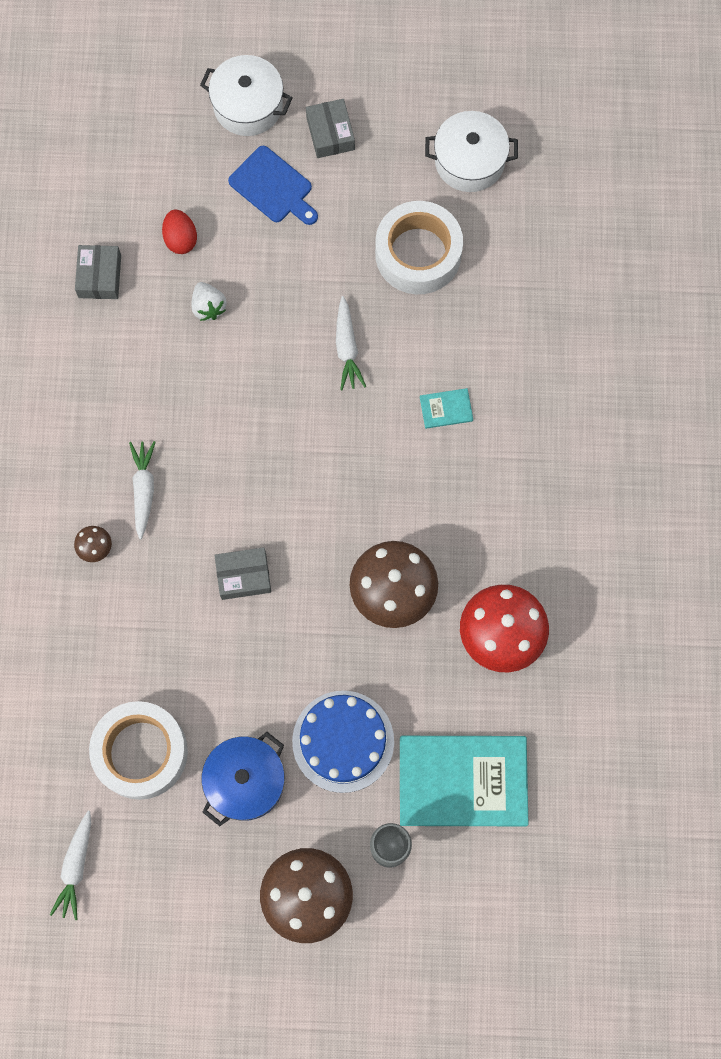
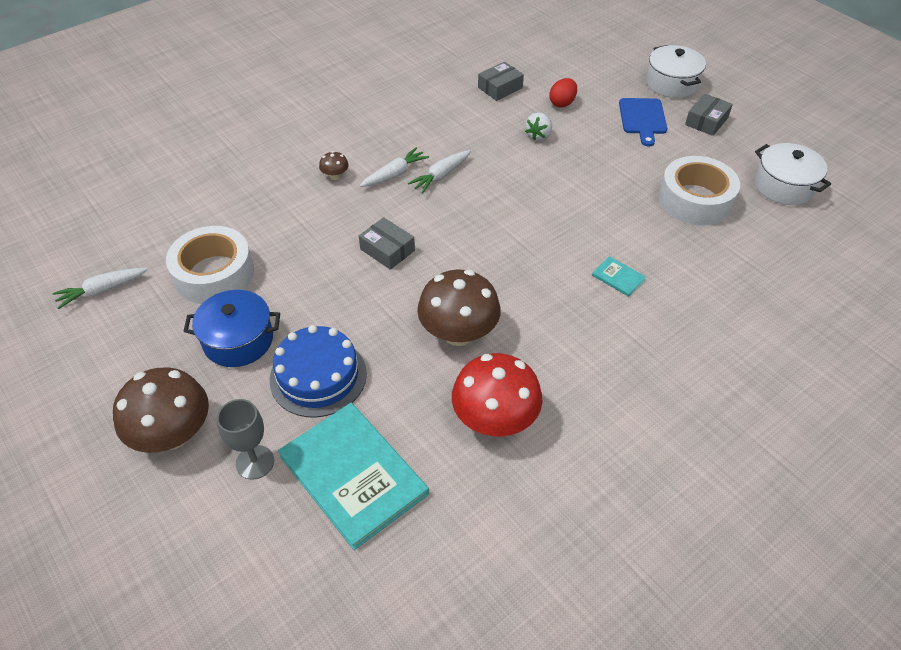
camera: 50 degrees right, 25 degrees down
white carrot [336,296,366,390] -> white carrot moved to [408,150,471,193]

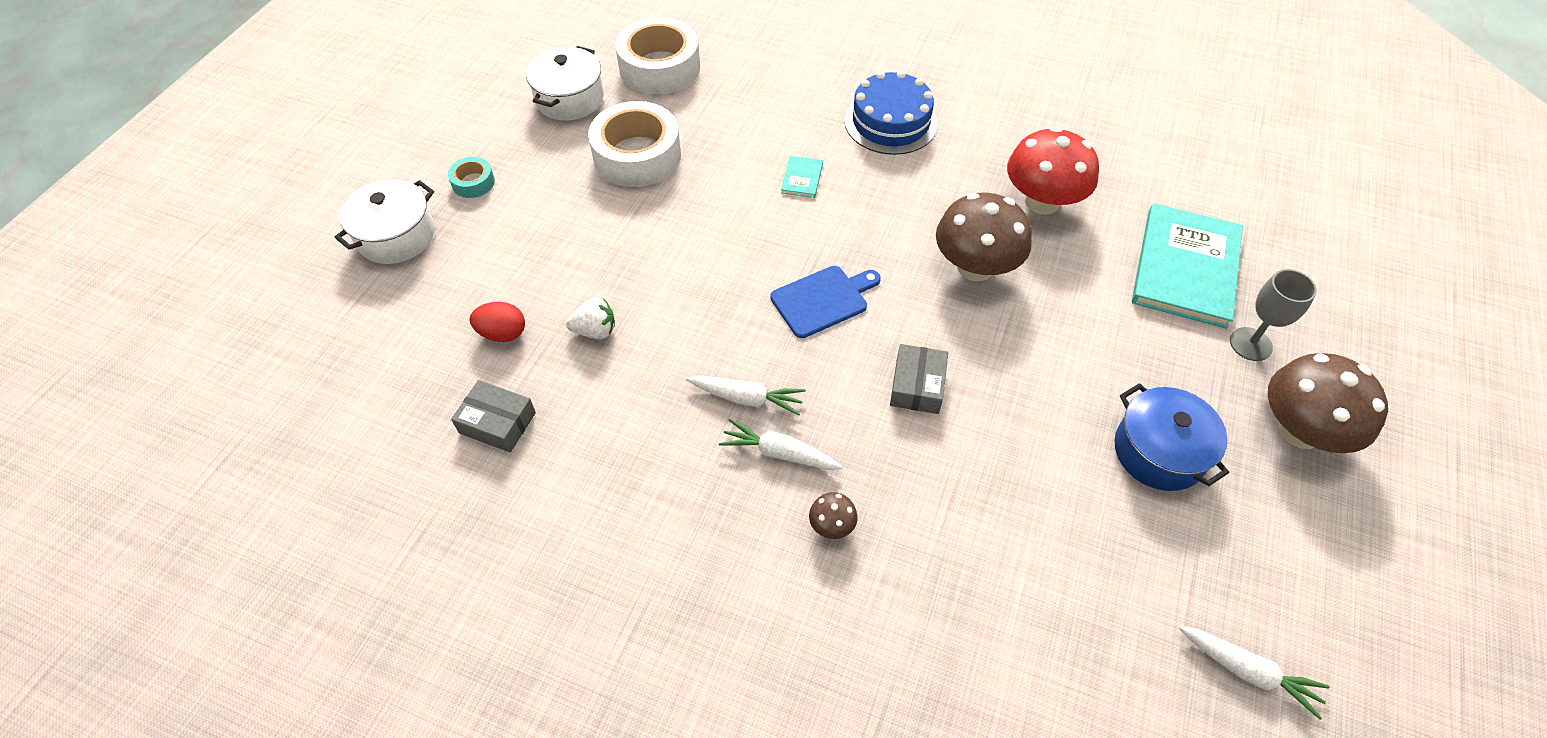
camera: 120 degrees left, 5 degrees up
white tape [166,226,254,304] -> white tape moved to [615,17,700,94]
blue cake [270,325,367,418] -> blue cake moved to [844,71,938,155]
blue cutting board [619,98,667,146] -> blue cutting board moved to [770,266,881,338]
grey box [685,94,733,136] -> turquoise tape [448,157,495,198]

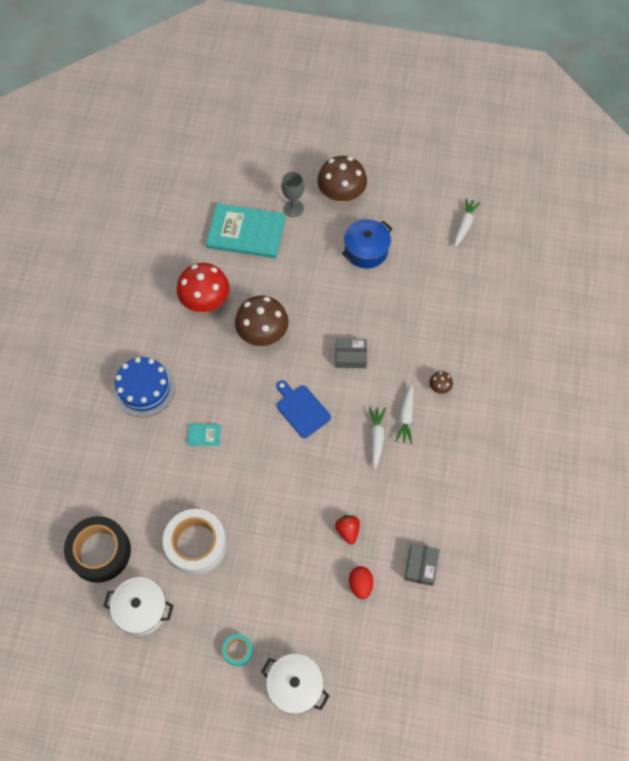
camera: 100 degrees left, 10 degrees up
white strawberry [566,297,615,339] -> red strawberry [335,515,360,544]
white tape [615,17,700,94] -> black tape [64,516,131,583]

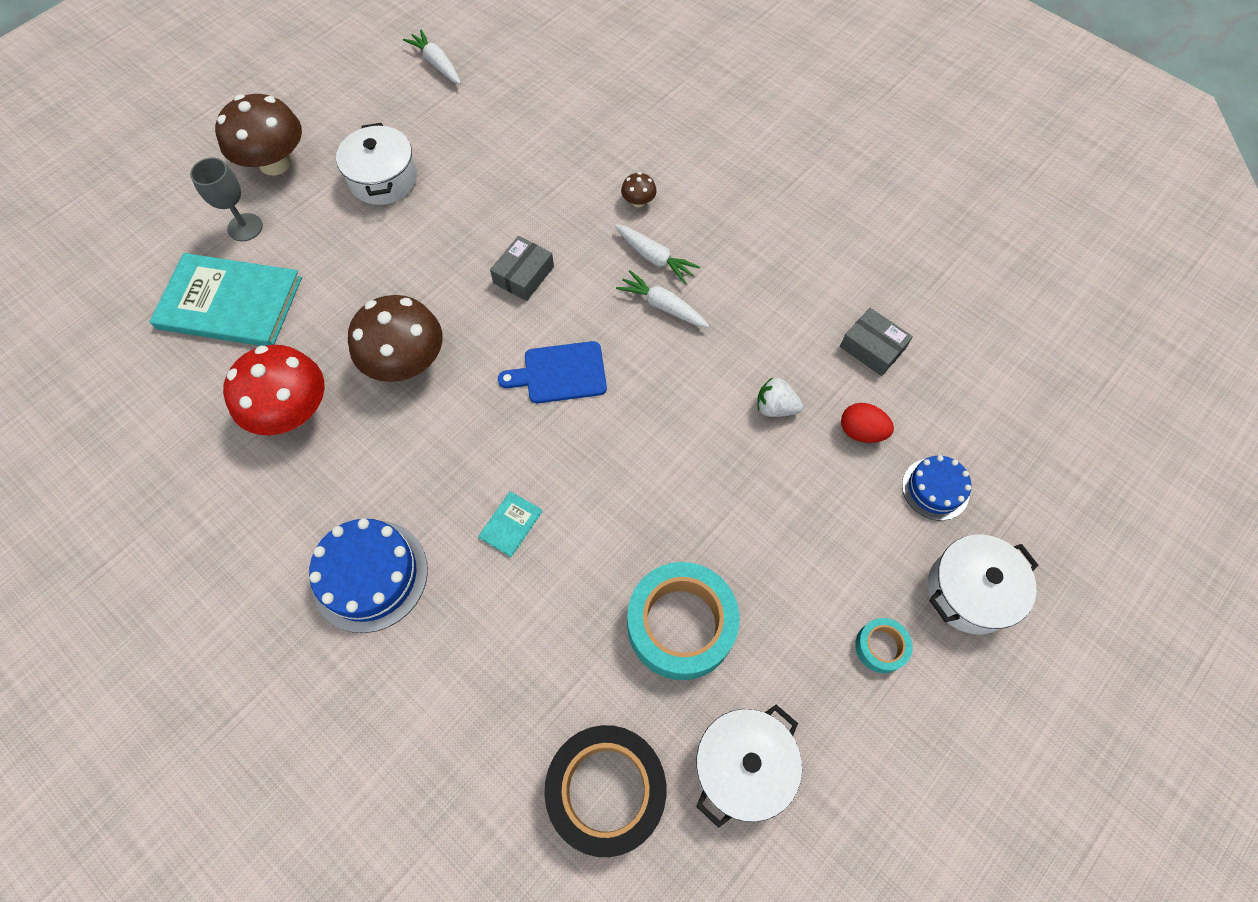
camera: 60 degrees left, 0 degrees up
white tape [163,509,227,575] -> turquoise tape [627,562,740,680]
turquoise book [206,203,286,258] -> turquoise book turned 60 degrees clockwise [149,253,302,346]
red strawberry [335,515,360,544] -> white strawberry [757,377,803,417]
blue pot [342,219,392,269] -> white pot [336,123,417,205]
none -> blue cake [902,455,971,521]

